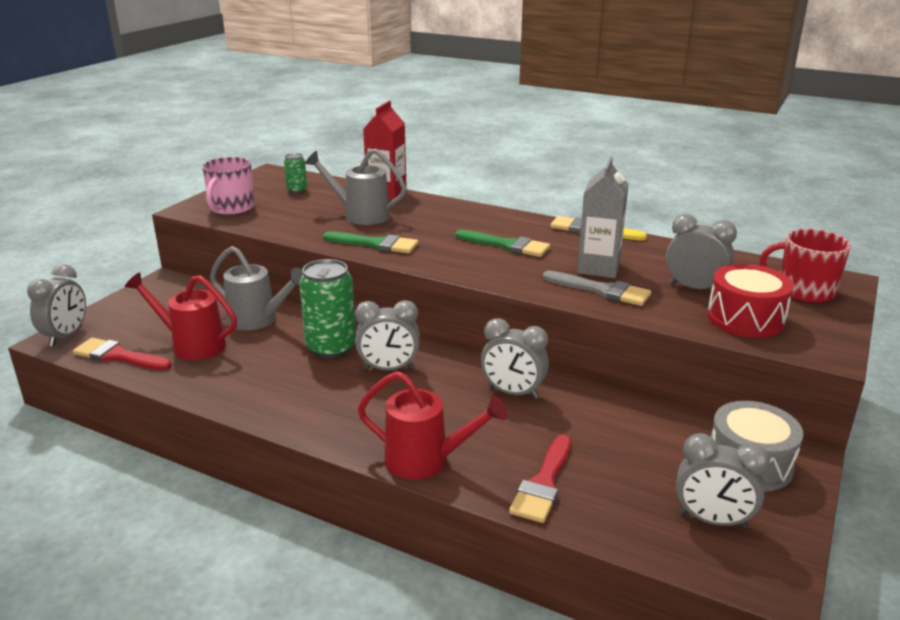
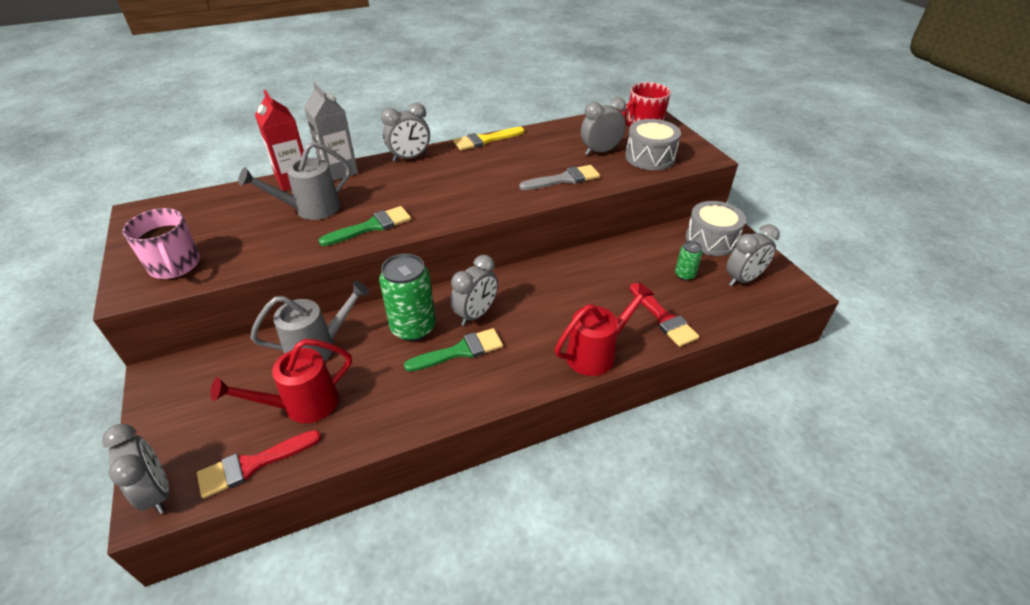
camera: 50 degrees left, 15 degrees up
green can [284,153,307,193] -> green can moved to [675,241,703,281]
green brush [455,230,550,257] -> green brush moved to [404,328,503,372]
grey clock [481,318,549,399] -> grey clock moved to [381,103,430,162]
grey carton [577,156,629,278] -> grey carton moved to [304,82,358,181]
red drum [707,264,794,338] -> grey drum [625,119,681,170]

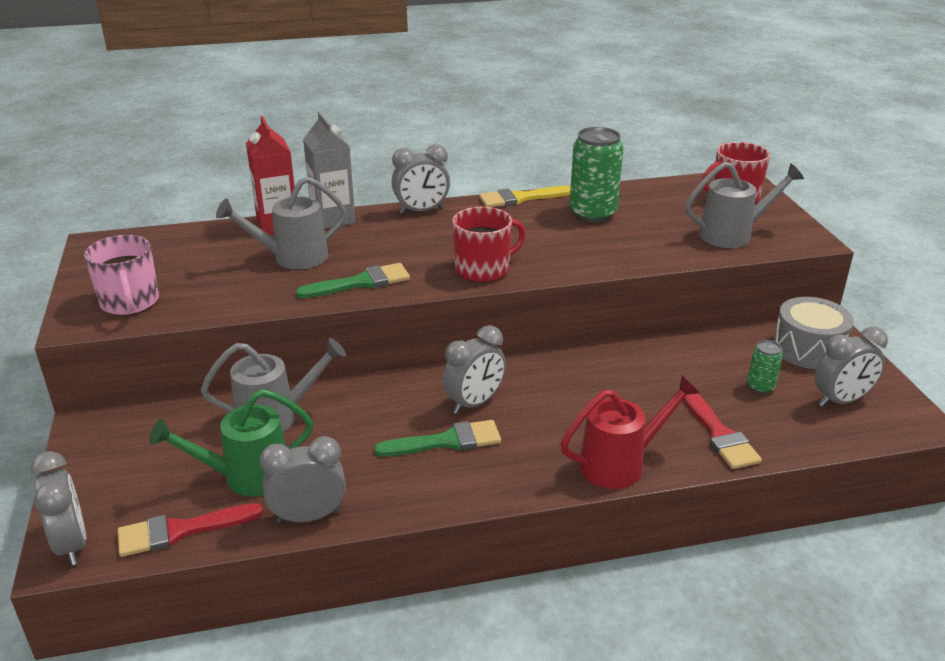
camera: 10 degrees right, 10 degrees down
red watering can [211,339,352,423] -> green watering can [149,389,313,496]
green can [379,254,436,341] -> green can moved to [570,127,623,222]
grey brush [519,165,600,190] -> none
grey clock [581,97,626,155] -> grey clock moved to [260,436,346,523]
grey drum [625,119,681,170] -> grey watering can [685,162,804,248]
none -> red mug [452,207,526,283]

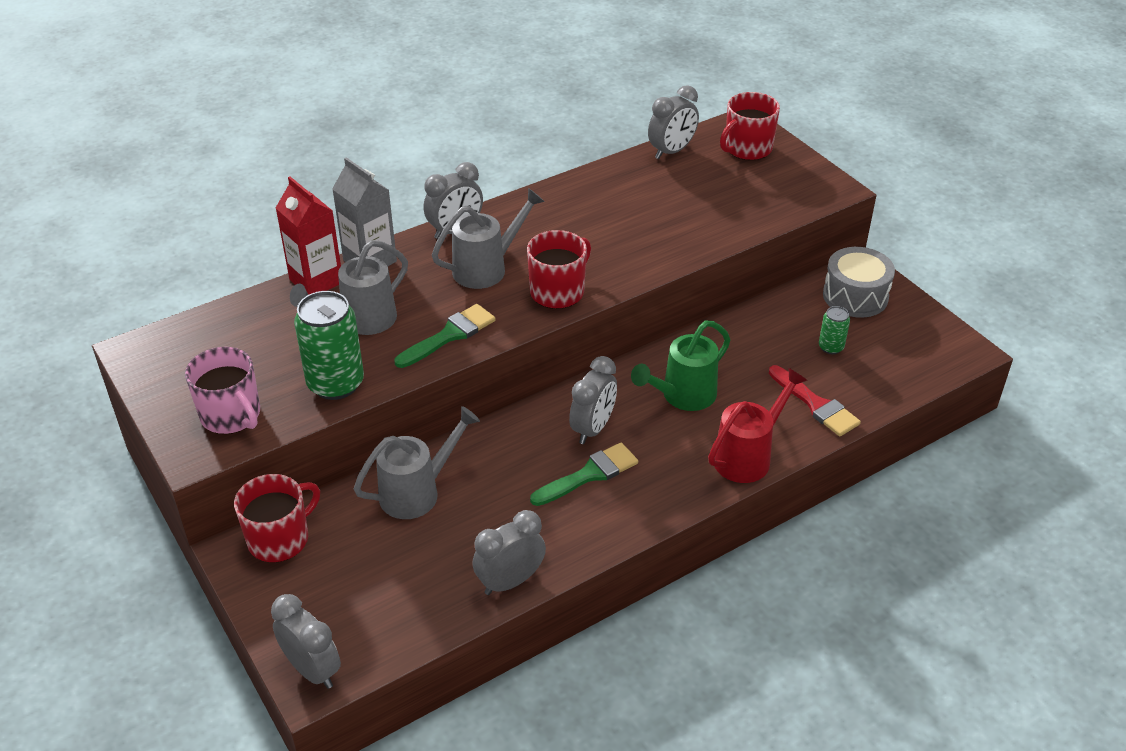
camera: 20 degrees left, 10 degrees up
red brush [118,503,263,557] -> none
green watering can [149,389,313,496] -> green watering can moved to [631,320,730,411]
yellow brush [479,186,571,207] -> none
green can [570,127,623,222] -> green can moved to [294,291,364,400]
grey watering can [685,162,804,248] -> grey watering can moved to [432,188,545,289]
grey clock [815,327,888,407] -> grey clock moved to [648,85,699,159]
none -> red mug [234,474,320,563]

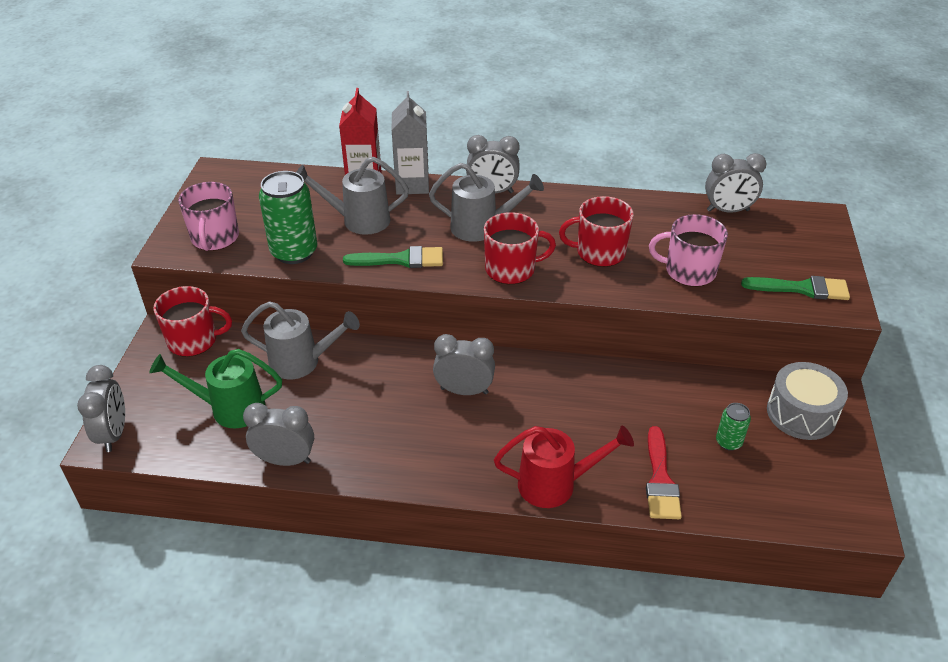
camera: 40 degrees right, 0 degrees up
green brush [530,443,638,506] -> green brush moved to [741,276,850,300]
grey clock [569,356,617,444] -> grey clock turned 150 degrees counterclockwise [433,334,495,395]
green watering can [631,320,730,411] -> green watering can moved to [149,349,282,428]
red mug [720,92,780,160] -> red mug moved to [559,196,634,267]
none -> pink mug [649,214,728,287]

